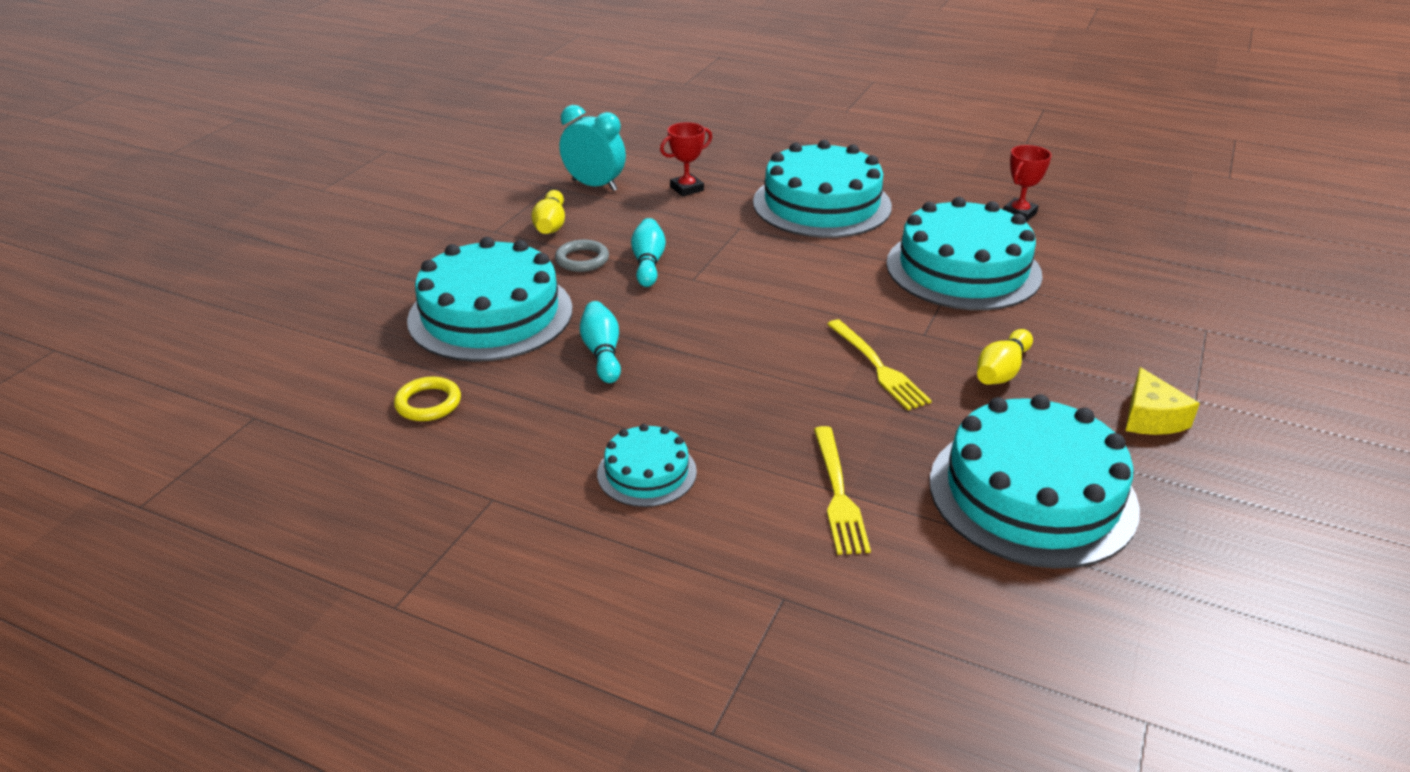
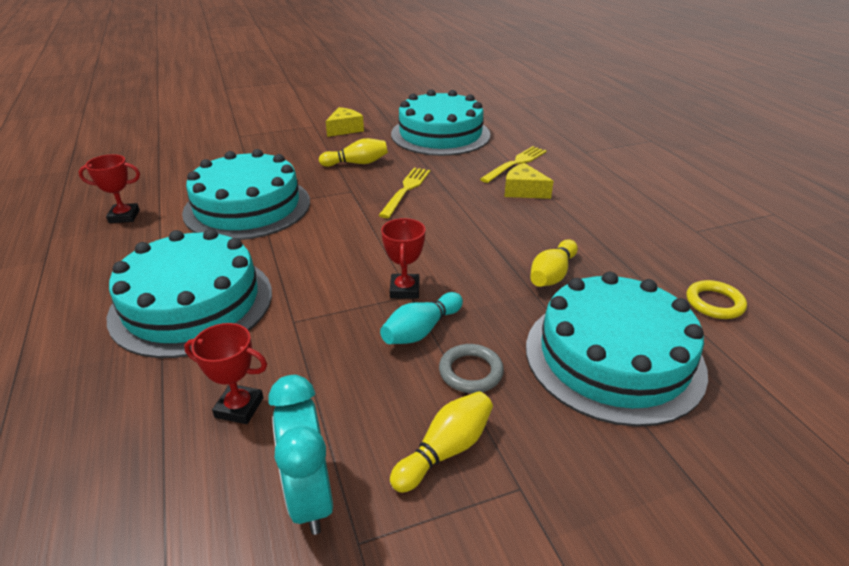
camera: 135 degrees left, 0 degrees up
turquoise bowling pin [580,301,621,383] -> yellow bowling pin [530,239,578,287]
turquoise cake [597,424,697,507] -> none
none -> red trophy [381,218,426,299]
none -> yellow cheese [504,163,554,199]

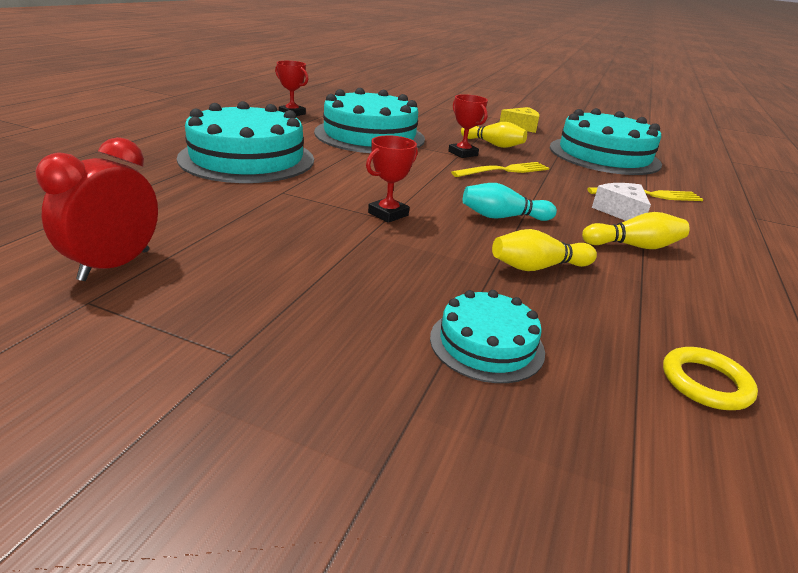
camera: 40 degrees right, 5 degrees down
red trophy [184,323,267,424] -> red trophy moved to [448,94,488,158]
turquoise clock [268,375,333,535] -> red clock [36,137,158,281]
turquoise bowling pin [380,292,463,344] -> turquoise bowling pin moved to [463,183,557,221]
yellow bowling pin [390,391,493,493] -> yellow bowling pin moved to [582,212,690,249]
grey ring [439,344,504,393] -> none
yellow cheese [504,163,554,199] -> white cheese [592,183,651,221]
turquoise cake [526,272,708,427] -> turquoise cake [430,290,545,383], size x0.50

